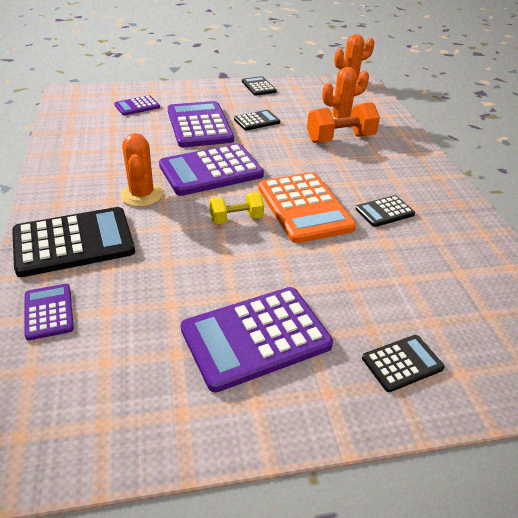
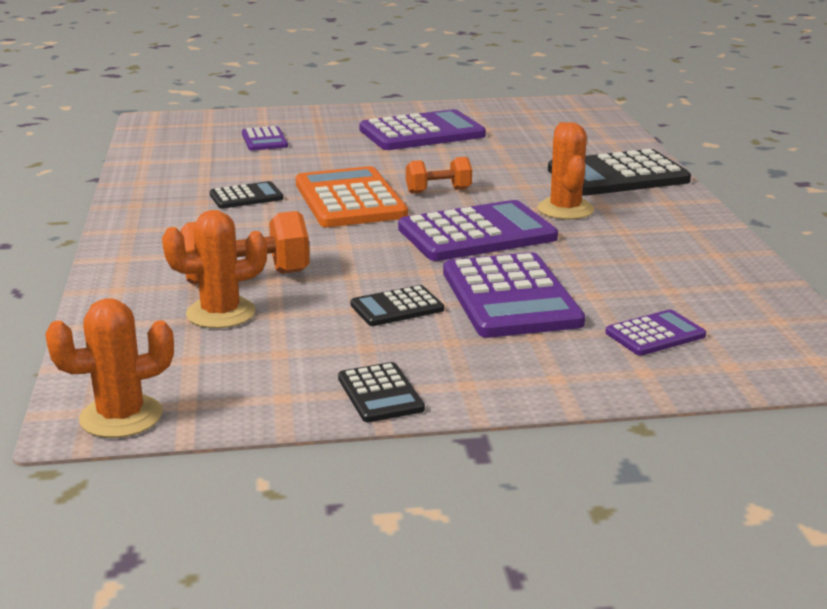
camera: 175 degrees left, 15 degrees down
purple calculator [24,284,74,340] -> purple calculator moved to [242,126,288,151]
yellow dumbbell [209,192,264,224] -> orange dumbbell [406,157,472,194]
black calculator [362,335,445,392] -> none

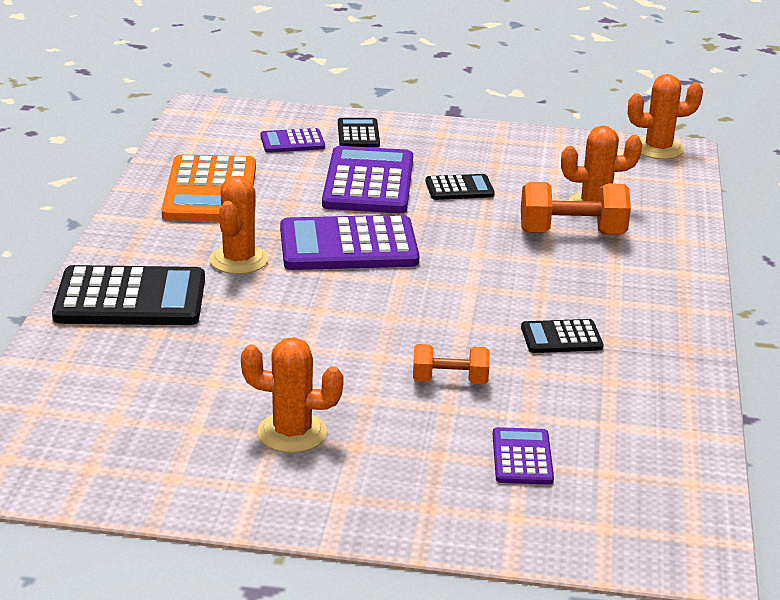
camera: 165 degrees left, 5 degrees up
orange calculator [296,166,408,227] -> orange calculator moved to [162,155,256,221]
black calculator [338,362,425,422] -> black calculator moved to [338,118,380,147]
purple calculator [359,109,486,150] -> orange cactus [241,337,344,453]
orange dumbbell [406,157,472,194] -> orange dumbbell moved to [413,344,490,384]

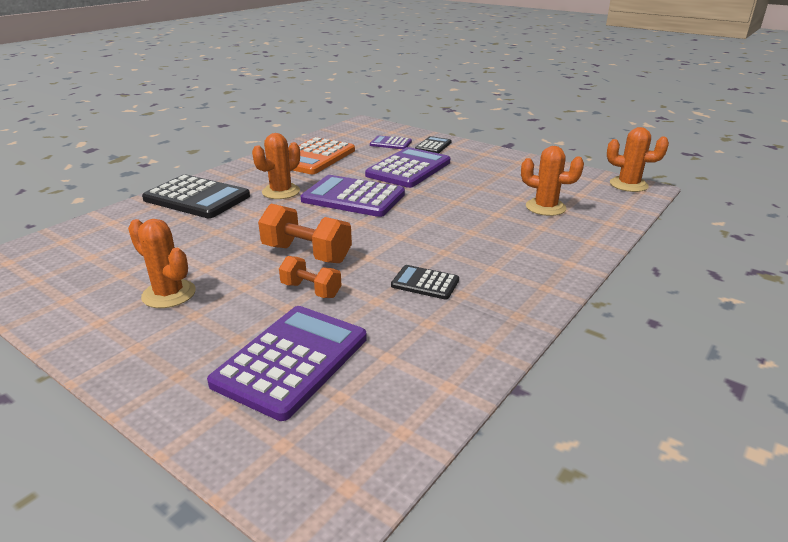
camera: 30 degrees right, 0 degrees up
black calculator [425,174,495,200] -> none
purple calculator [493,427,554,485] -> purple calculator [207,306,367,421], size x1.95
orange dumbbell [521,182,631,235] -> orange dumbbell moved to [258,204,352,263]

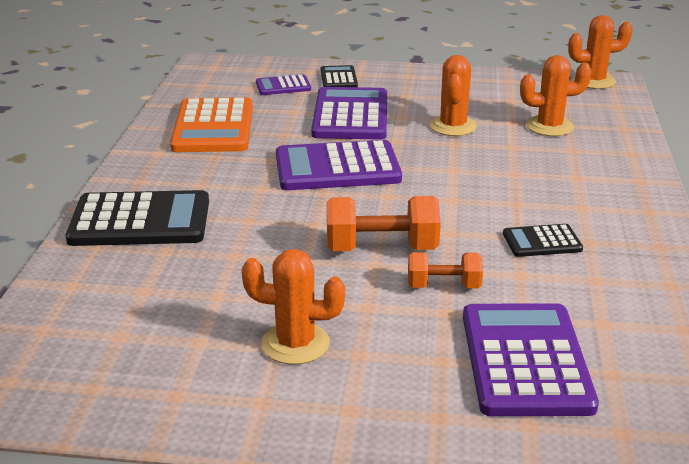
camera: 30 degrees left, 0 degrees up
orange cactus [252,133,300,199] -> orange cactus moved to [430,55,477,136]

